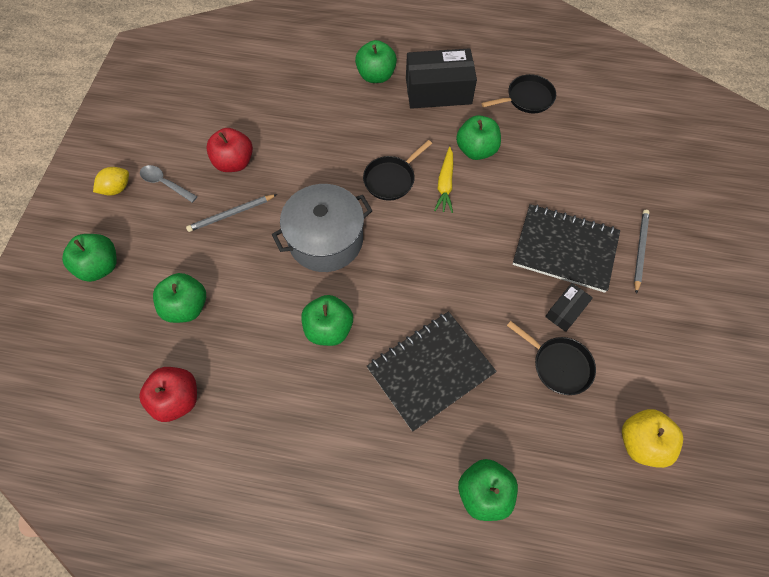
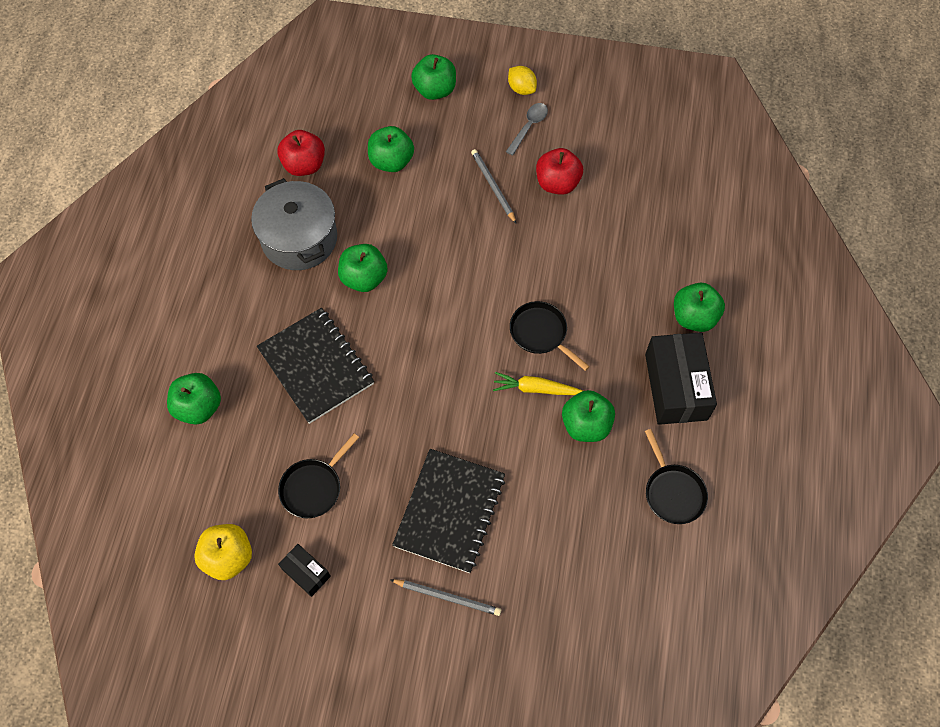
camera: 90 degrees right, 0 degrees up
grey pot [272,184,372,272] -> grey pot moved to [251,178,337,270]
black box [545,283,593,332] -> black box moved to [278,544,331,597]

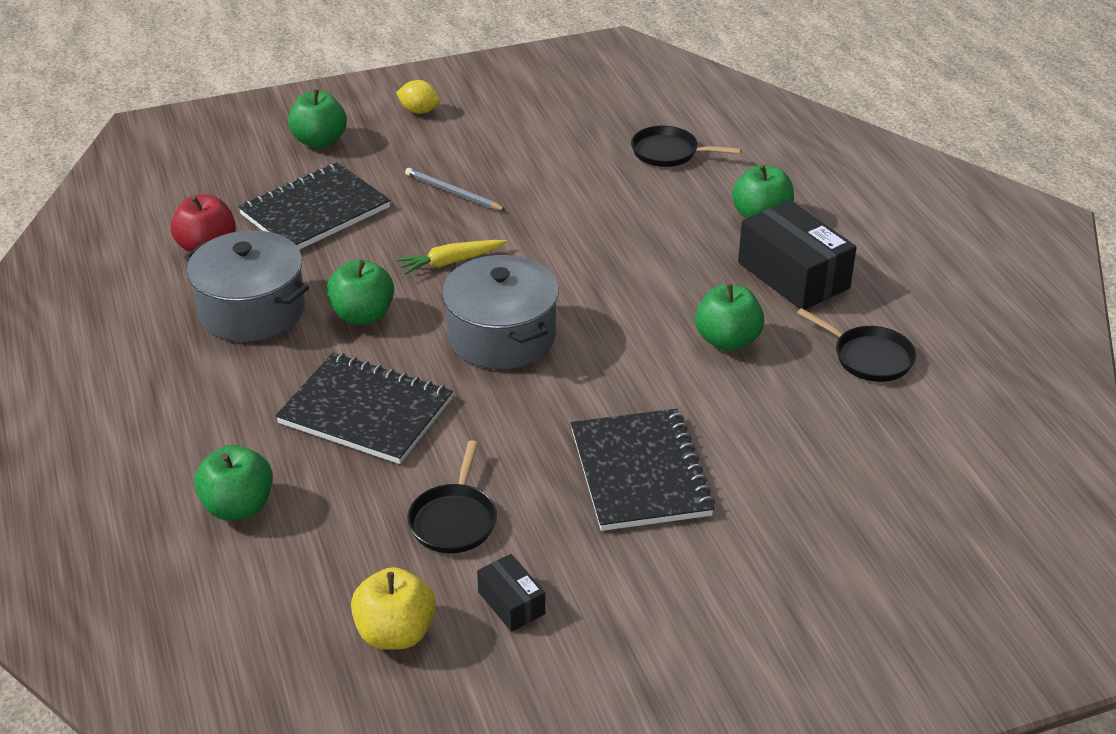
camera: 30 degrees left, 25 degrees down
black box [278,544,331,597] -> black box turned 45 degrees clockwise [477,554,545,632]
green apple [368,126,414,172] -> black notebook [238,163,391,250]
grey pencil [391,579,501,616] -> none
yellow carrot [493,372,583,395] -> yellow carrot moved to [396,240,507,275]
grey spoon [506,103,548,156] -> none
black pan [510,301,590,371] -> black pan moved to [631,126,741,167]
red apple [536,148,583,195] -> none
none -> grey pot [442,255,559,369]

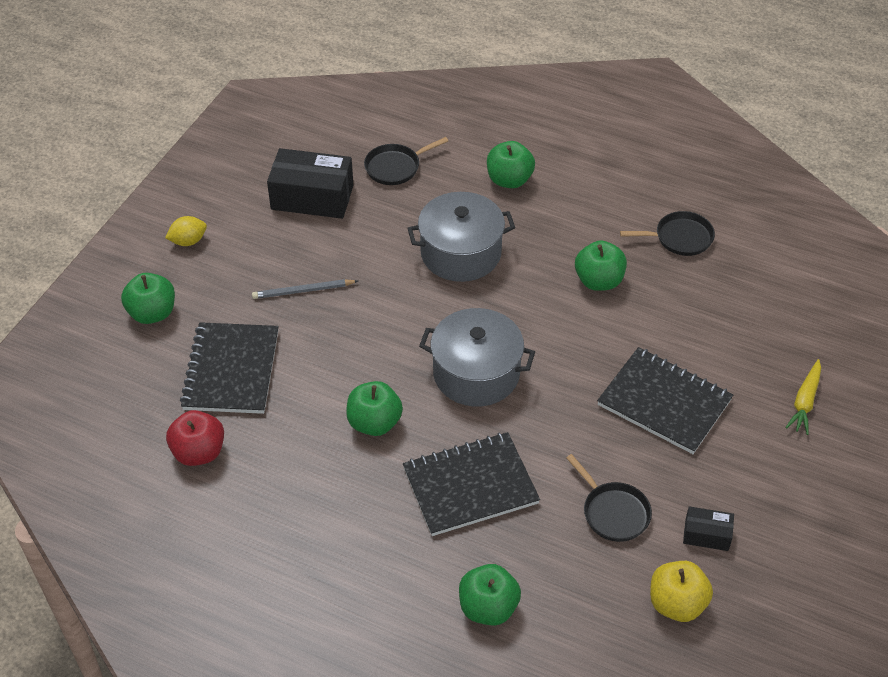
camera: 45 degrees left, 10 degrees up
grey pot [184,230,309,342] -> grey pot moved to [407,192,515,282]
yellow carrot [396,240,507,275] -> yellow carrot moved to [785,359,821,435]
black box [738,200,857,310] -> black box moved to [267,148,353,219]

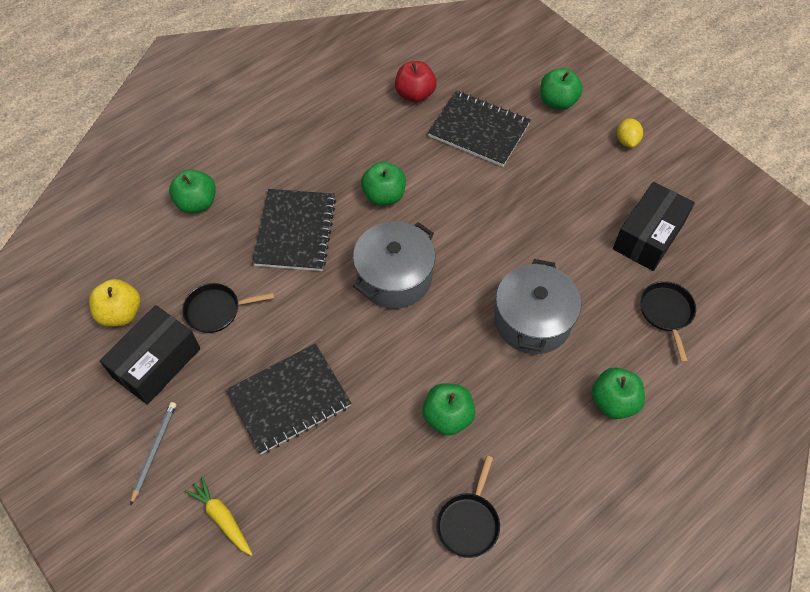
camera: 115 degrees right, 10 degrees up
grey pencil [252,279,358,299] -> grey pencil moved to [130,402,176,506]
black box [683,506,734,551] -> black box [100,305,200,405], size x1.99

